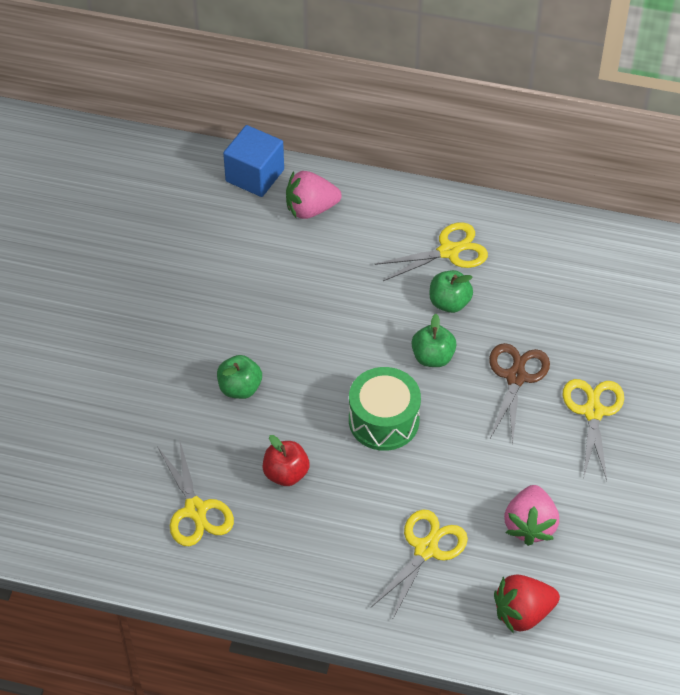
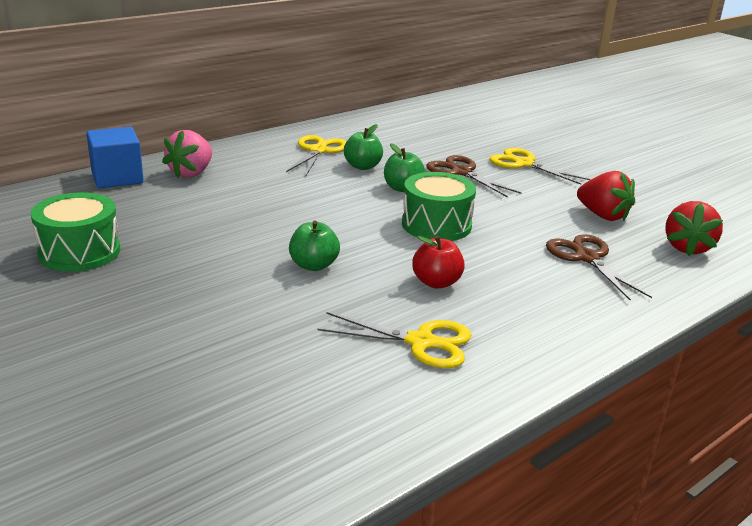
camera: 55 degrees left, 25 degrees down
yellow scissors [371,510,468,620] -> brown scissors [546,234,652,301]
pink strawberry [504,485,559,546] -> red strawberry [577,171,635,221]
none -> green drum [31,192,120,272]

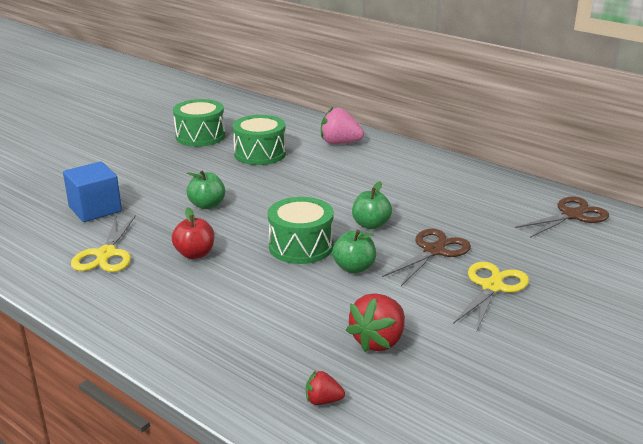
camera: 80 degrees right, 0 degrees up
blue cube [86,127,144,188] -> blue cube moved to [63,161,122,222]
yellow scissors [286,135,346,175] -> none
green apple [344,124,383,170] -> green apple moved to [332,230,376,273]
brown scissors [546,234,652,301] -> brown scissors moved to [515,196,609,238]
red strawberry [665,201,723,256] -> red strawberry [306,370,345,405], size x0.53
none -> green drum [233,115,286,165]

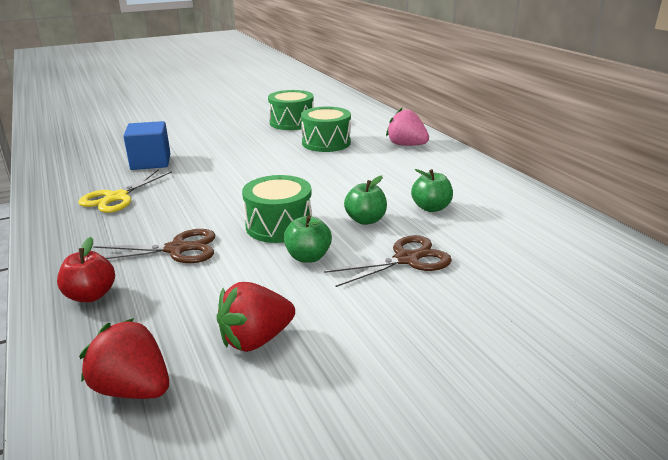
camera: 25 degrees right, 0 degrees up
red apple [172,207,215,259] -> red apple moved to [57,237,115,302]
green apple [187,170,225,209] -> green apple moved to [411,169,453,212]
red strawberry [306,370,345,405] -> red strawberry [79,318,169,399], size x1.87
yellow scissors [453,262,529,331] -> none
brown scissors [515,196,609,238] -> brown scissors moved to [93,229,216,263]

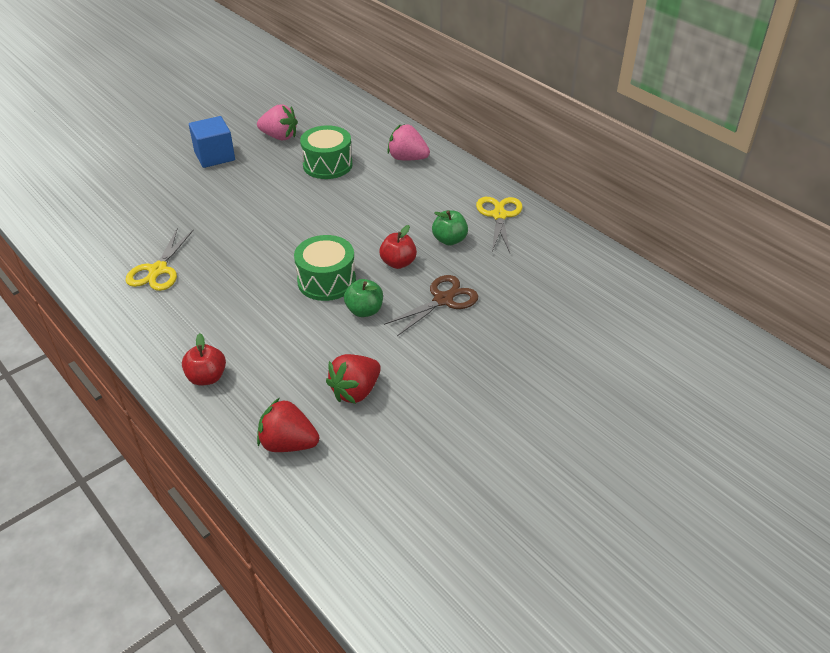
camera: 15 degrees left, 15 degrees up
brown scissors [93,229,216,263] -> none
blue cube [123,121,170,170] -> blue cube moved to [189,116,235,168]
green drum [268,90,314,130] -> pink strawberry [257,104,298,140]
green apple [344,176,387,225] -> red apple [379,225,417,269]
none -> yellow scissors [476,197,523,253]

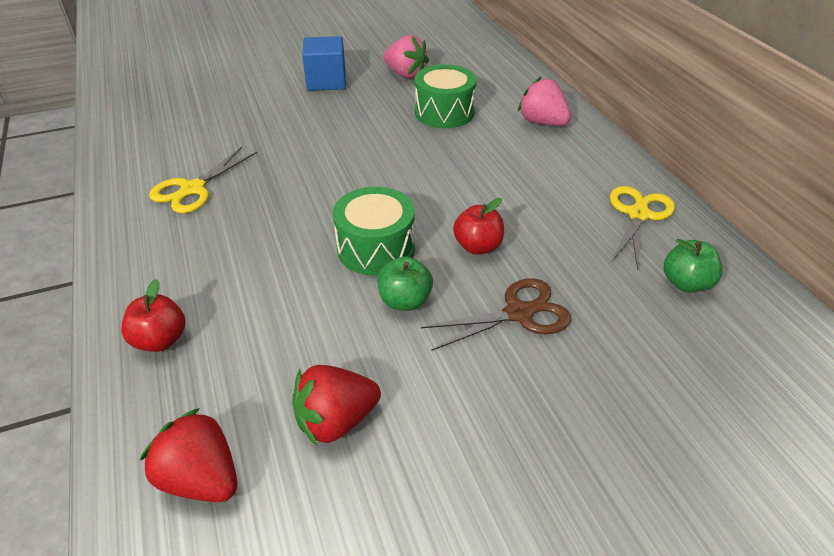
camera: 20 degrees right, 0 degrees up
green apple [432,210,468,246] -> green apple moved to [664,239,723,293]

